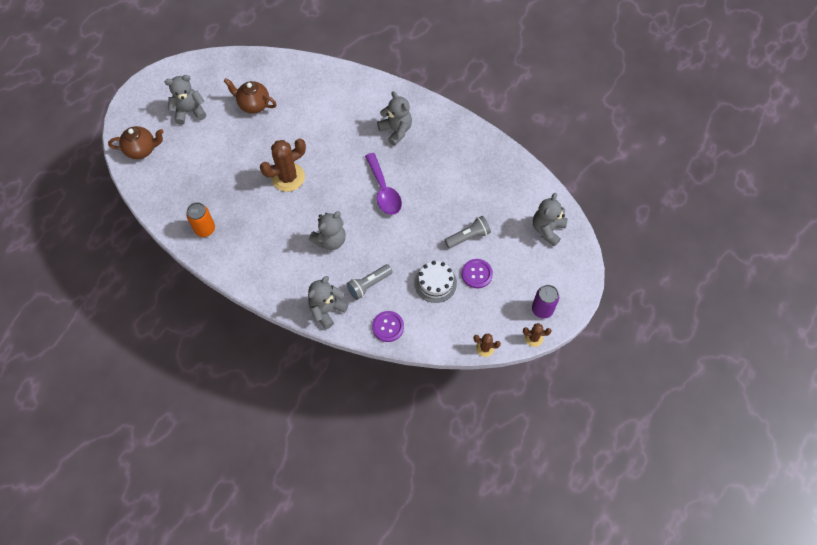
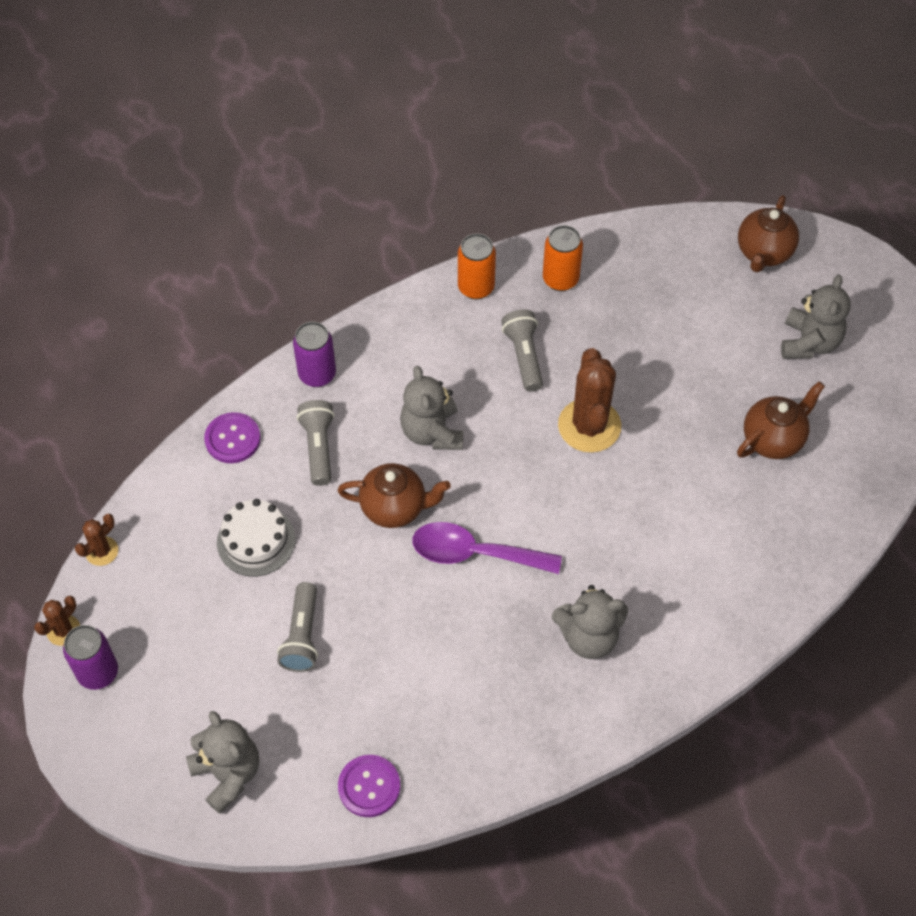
camera: 120 degrees right, 5 degrees down
grey teddy bear [308,276,349,329] -> purple can [293,322,336,387]
purple button [462,259,493,289] -> purple button moved to [338,755,400,817]
none -> brown teapot [338,463,451,528]
none -> orange can [458,234,496,299]
none -> grey flashlight [501,309,543,392]

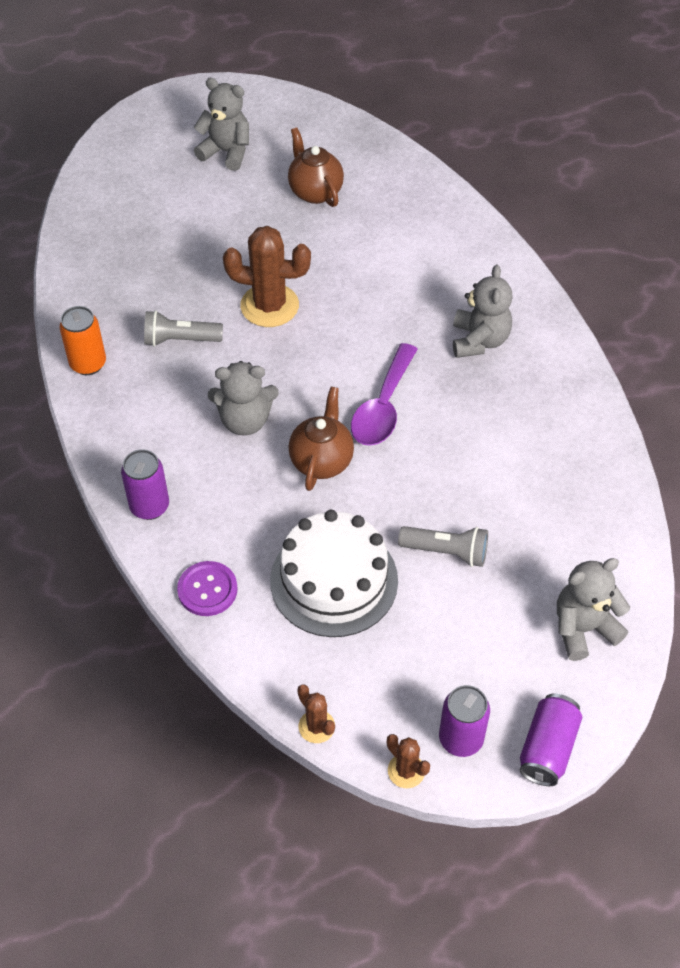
camera: 80 degrees left, 5 degrees down
white cake [217,499,295,577] -> white cake [270,510,398,637], size x1.58
grey flashlight [297,400,335,486] -> none
purple button [338,755,400,817] -> none
orange can [543,225,583,291] -> none
brown teapot [738,195,799,272] -> none
none -> purple can [520,694,582,786]

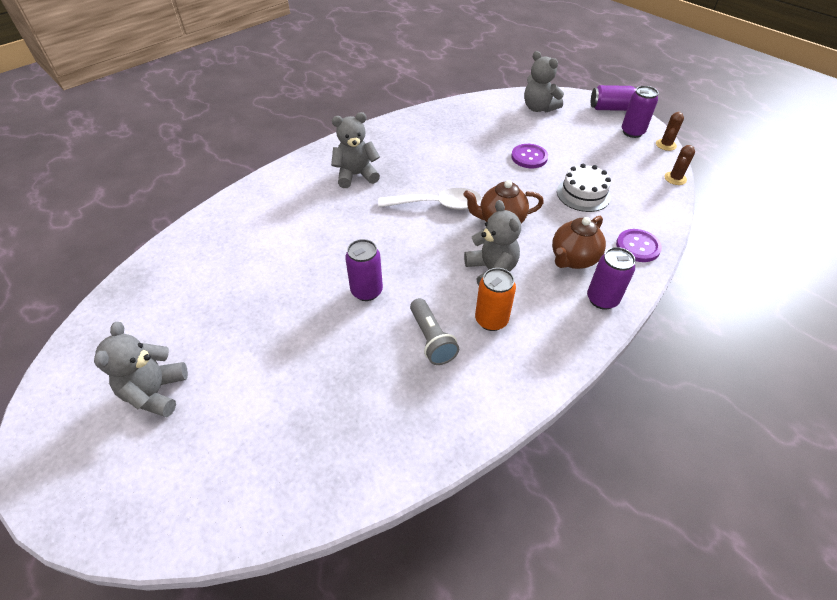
camera: 110 degrees left, 5 degrees down
orange can [59,306,106,375] -> orange can moved to [475,268,516,331]
brown cactus [223,226,311,327] -> purple can [345,239,383,301]
white cake [270,510,398,637] -> white cake [557,164,611,212], size x0.63
brown teapot [288,127,344,207] -> brown teapot moved to [552,216,606,269]
purple spoon [351,343,418,446] -> white spoon [378,188,482,210]
grey flashlight [398,526,488,567] -> purple button [511,144,548,168]

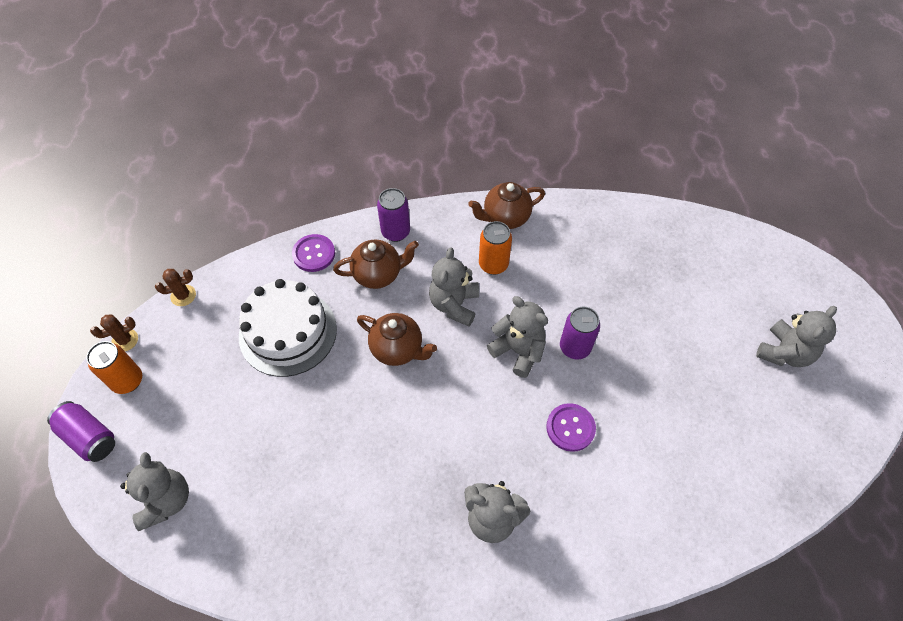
camera: 145 degrees left, 10 degrees up
white spoon [378,188,482,210] -> none
grey flashlight [410,298,459,365] -> none
purple button [511,144,548,168] -> purple button moved to [546,403,596,452]
white cake [557,164,611,212] -> white cake [239,279,337,377], size x1.58
purple can [622,86,659,138] -> orange can [86,341,142,394]
none -> brown teapot [468,182,545,229]
none -> grey teddy bear [487,296,548,378]

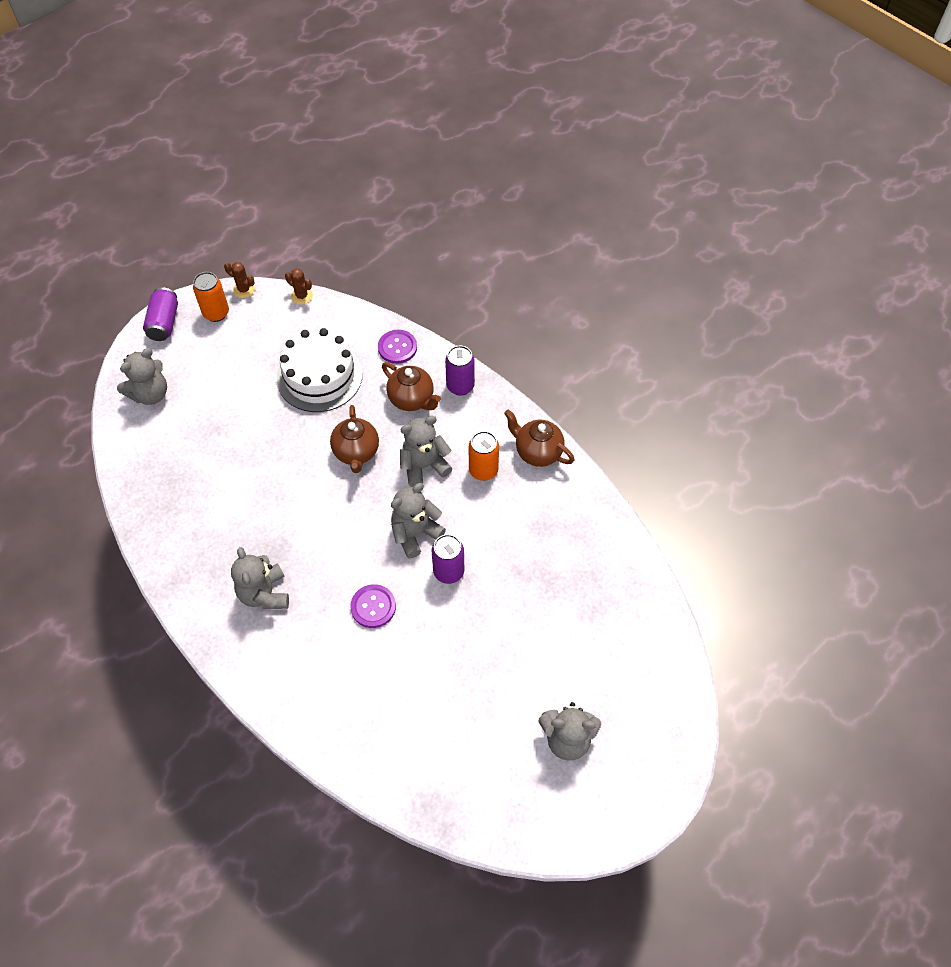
camera: 55 degrees right, 0 degrees up
grey teddy bear [487,296,548,378] -> grey teddy bear turned 135 degrees counterclockwise [391,483,446,558]

